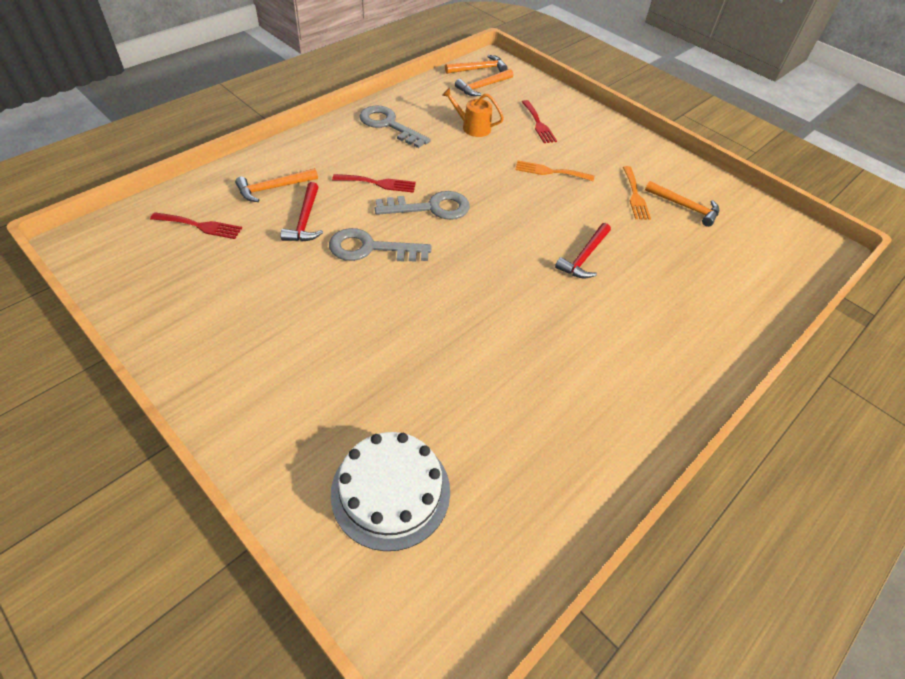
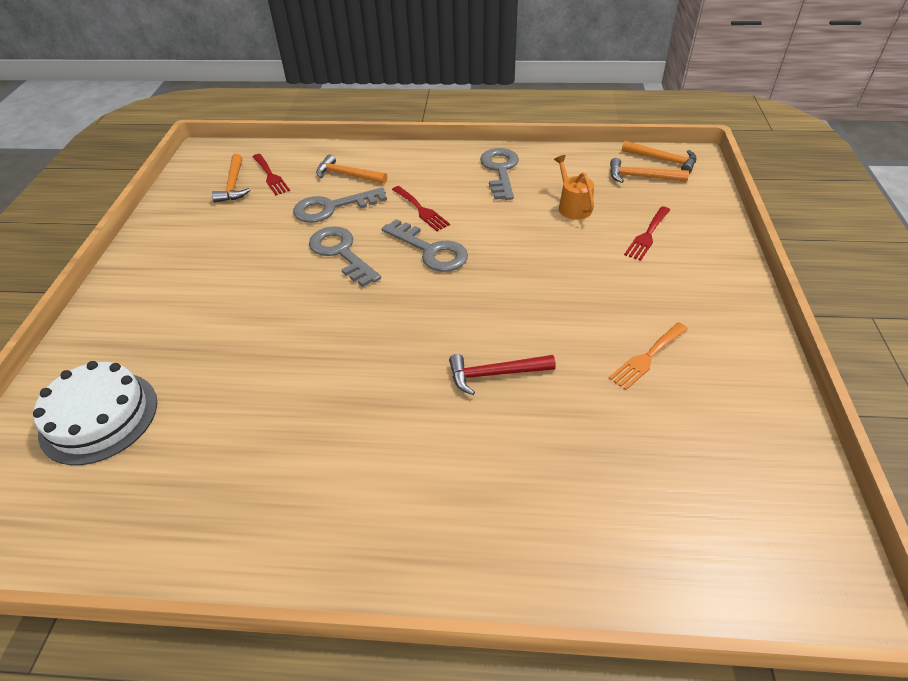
camera: 55 degrees right, 5 degrees down
red hammer [281,182,323,242] -> grey key [293,187,387,223]
orange fork [515,161,594,181] -> none
orange hammer [645,181,719,227] -> orange hammer moved to [212,154,250,202]

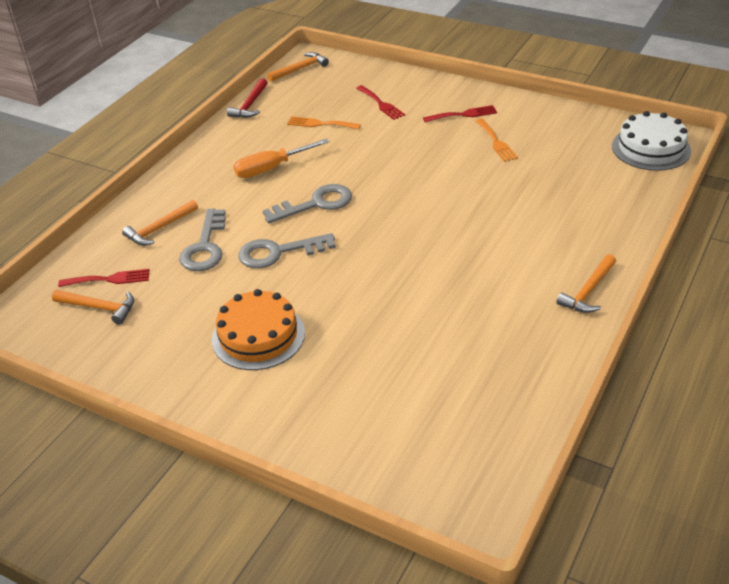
camera: 65 degrees left, 5 degrees down
white cake [33,361,157,465] -> white cake moved to [612,111,691,171]
red fork [392,186,450,231] -> red fork moved to [423,105,497,122]
red hammer [449,354,556,395] -> red hammer moved to [227,78,267,118]
grey key [480,148,519,200] -> none
orange watering can [554,155,594,220] -> orange fork [287,116,361,129]
orange hammer [610,158,689,183] -> orange hammer moved to [556,254,616,313]
none -> orange cake [212,289,305,370]
none -> orange screwdriver [233,138,329,178]

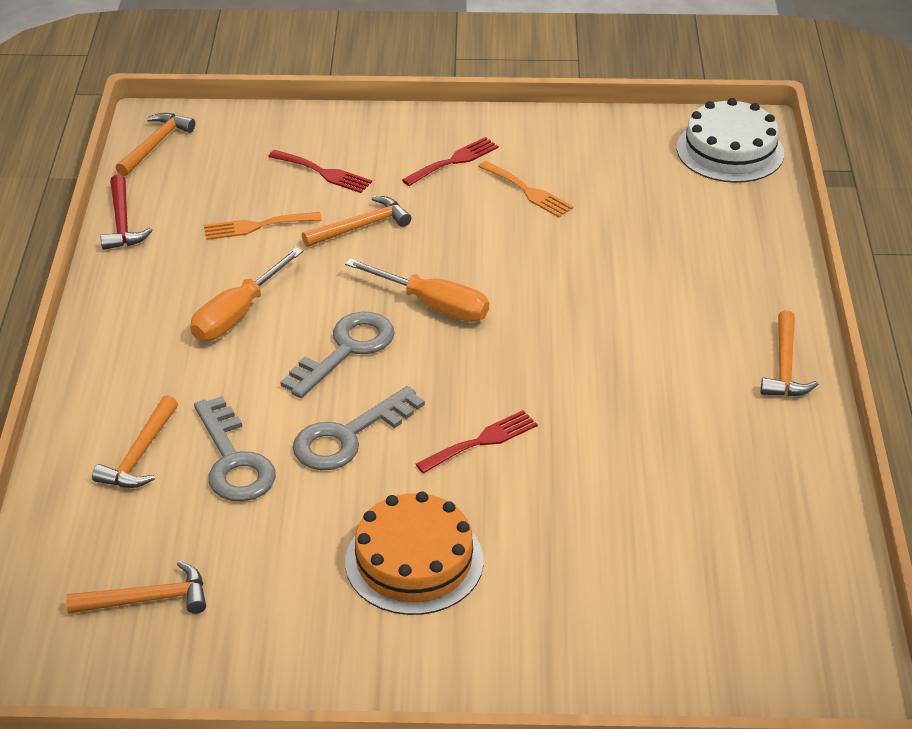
camera: 30 degrees left, 0 degrees up
red fork [58,269,150,287] -> red fork moved to [416,410,538,473]
none -> orange hammer [302,196,411,247]
none -> orange screwdriver [345,258,489,322]

